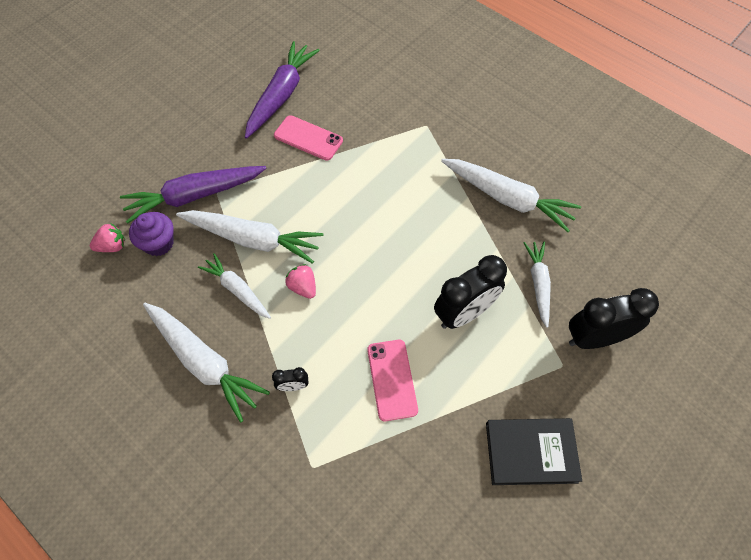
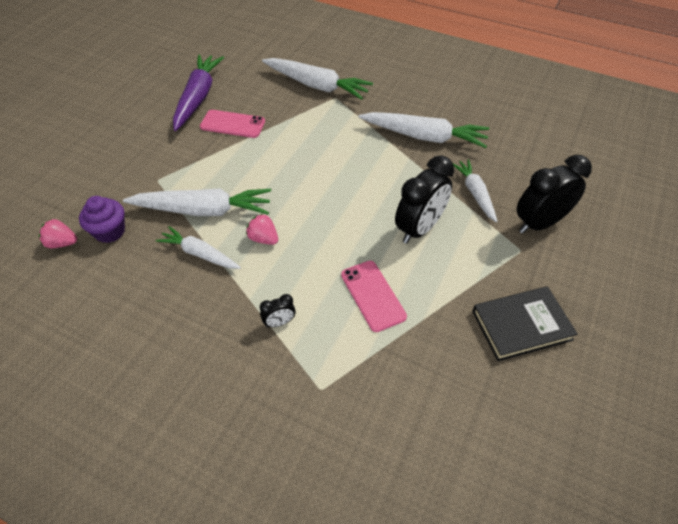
camera: 15 degrees left, 10 degrees down
pink strawberry [90,223,125,252] -> pink strawberry turned 135 degrees counterclockwise [39,219,77,248]
purple carrot [120,166,267,224] -> none
white carrot [143,303,270,423] -> white carrot moved to [262,58,373,100]

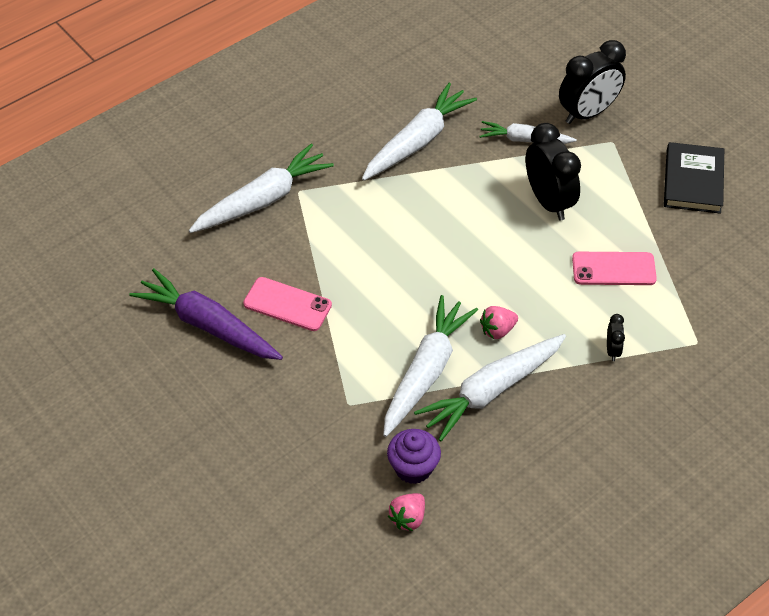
camera: 65 degrees left, 0 degrees up
white carrot [156,226,241,269] -> white carrot [414,334,566,441], size x1.64
pink phone [200,110,265,138] -> pink phone turned 75 degrees clockwise [243,277,332,331]
black clock [517,155,592,233] -> black clock turned 120 degrees counterclockwise [559,40,626,124]

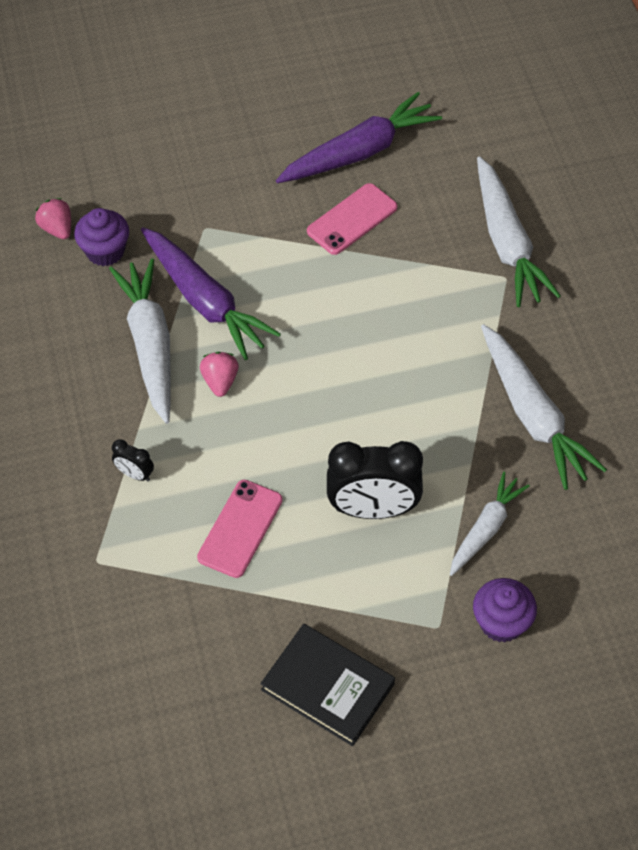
camera: 115 degrees right, 5 degrees up
white carrot [383,295,478,437] -> purple carrot [141,227,281,360]
black clock [559,40,626,124] -> purple cupcake [473,578,537,643]

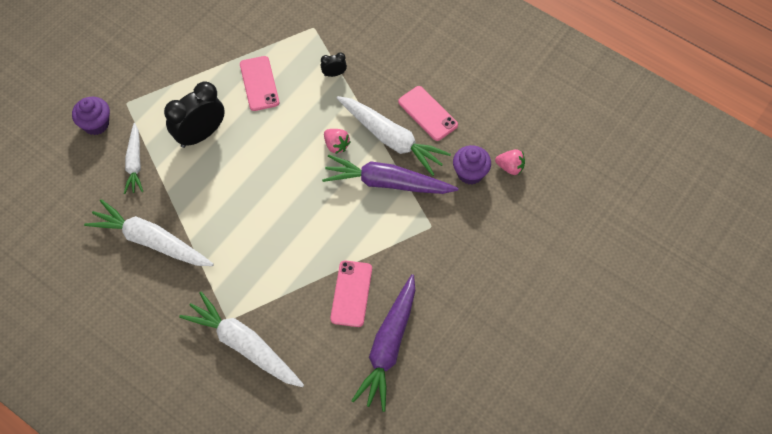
camera: 140 degrees right, 5 degrees up
black book [260,624,395,746] -> none
none -> pink phone [398,86,458,141]

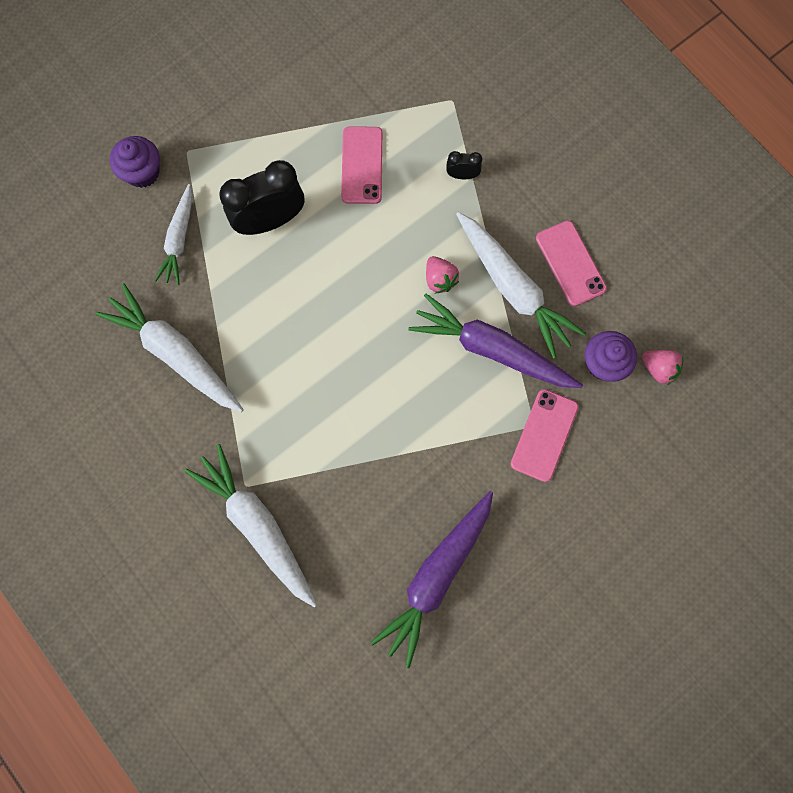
camera: 15 degrees right, 15 degrees up
pink phone [330,260,372,327] -> pink phone moved to [511,389,579,482]

